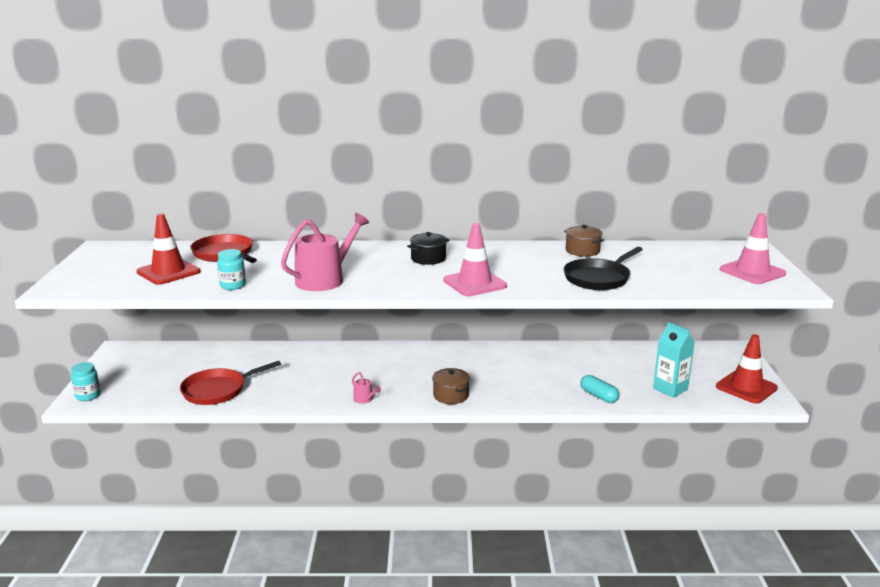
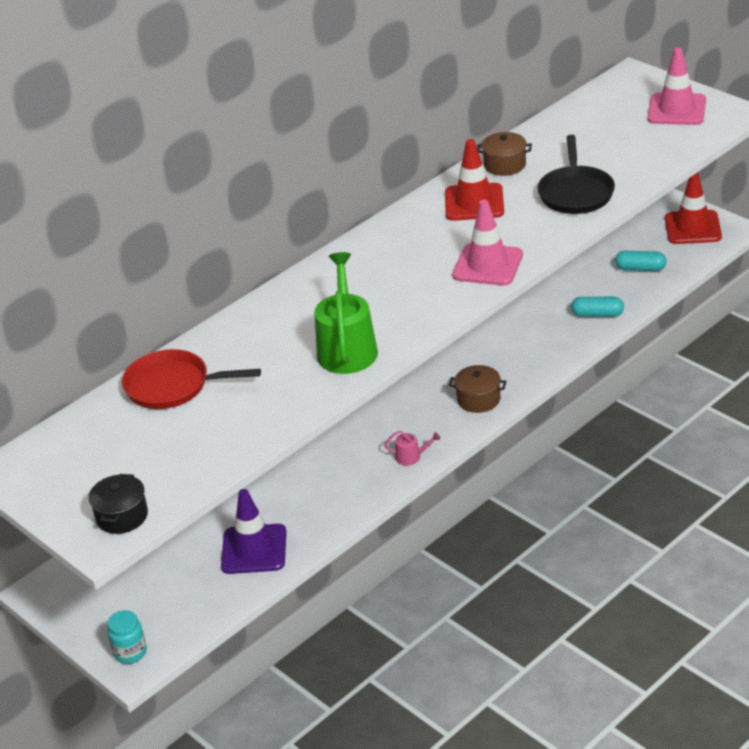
camera: 40 degrees left, 15 degrees up
red traffic cone [136,214,201,285] -> red traffic cone moved to [445,139,504,221]
red pan [180,361,281,405] -> purple traffic cone [221,489,287,574]
turquoise jar [217,249,246,290] -> none
pink watering can [281,213,369,291] -> green watering can [314,252,378,374]
black pot [407,232,449,265] -> black pot moved to [89,474,148,534]
turquoise carton [653,322,694,398] -> turquoise capsule [615,251,667,271]

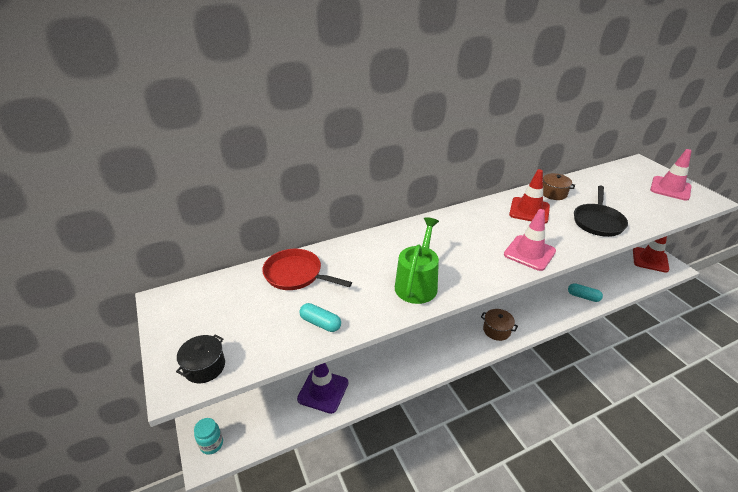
camera: 15 degrees right, 0 degrees up
pink watering can [384,431,440,466] -> none
turquoise capsule [615,251,667,271] -> turquoise capsule moved to [299,303,341,332]

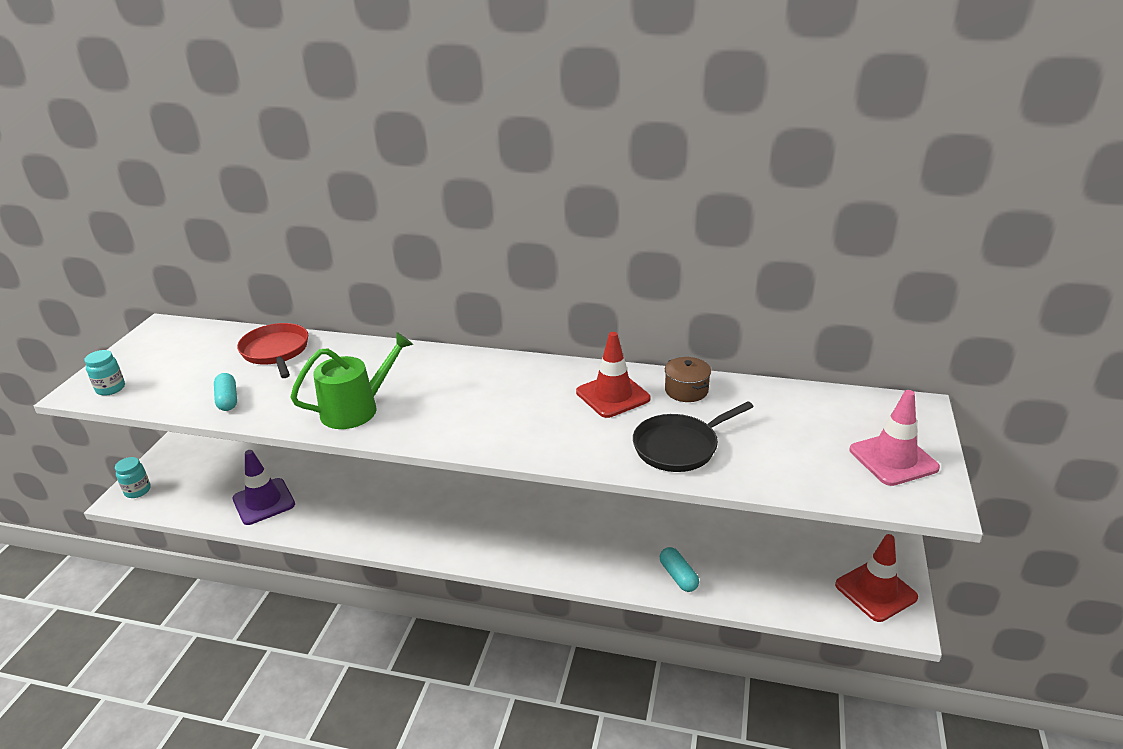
camera: 40 degrees right, 5 degrees down
black pot [176,335,225,383] -> turquoise jar [84,350,125,396]
brown pot [481,309,518,341] -> none
pink traffic cone [504,209,556,271] -> none

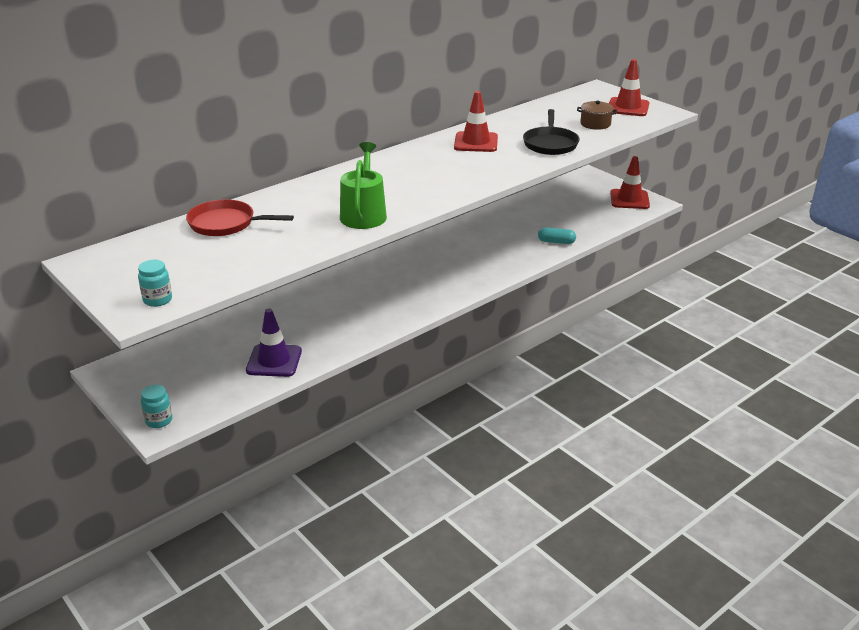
camera: 55 degrees left, 0 degrees up
turquoise capsule [214,373,237,411] -> none
brown pot [665,357,711,402] -> brown pot moved to [577,101,617,130]
pink traffic cone [850,390,940,486] -> red traffic cone [609,59,650,116]

